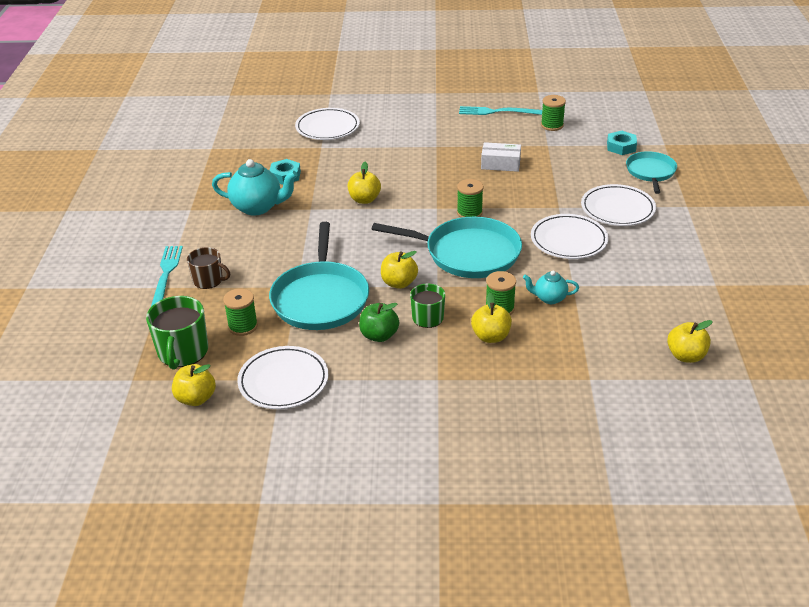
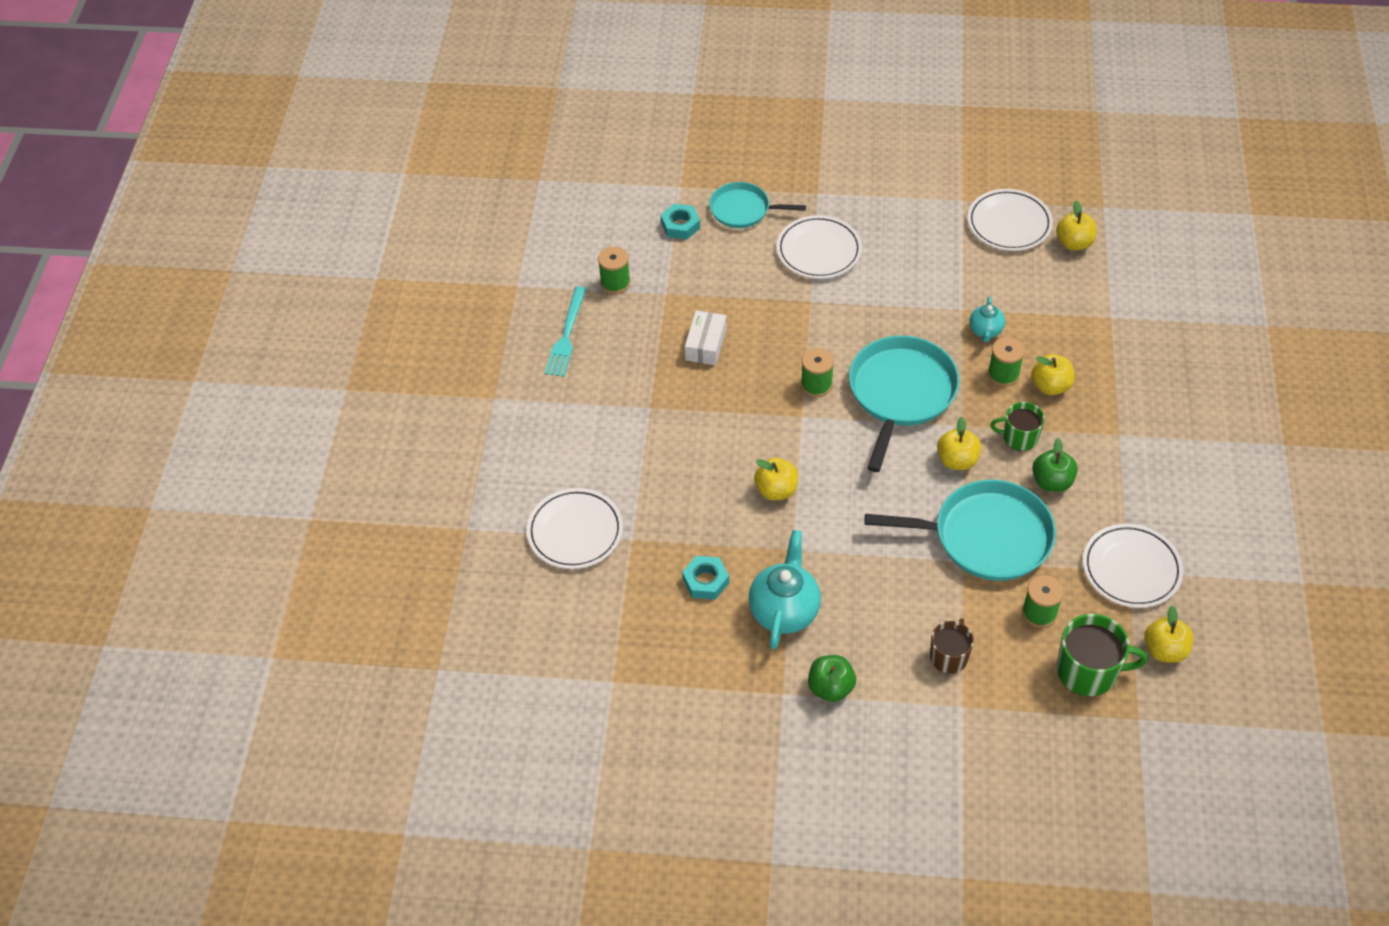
camera: 85 degrees left, 15 degrees up
turquoise fork [151,246,183,307] -> none
white plate [531,214,608,259] -> white plate moved to [967,189,1053,251]
none -> green apple [808,655,856,702]

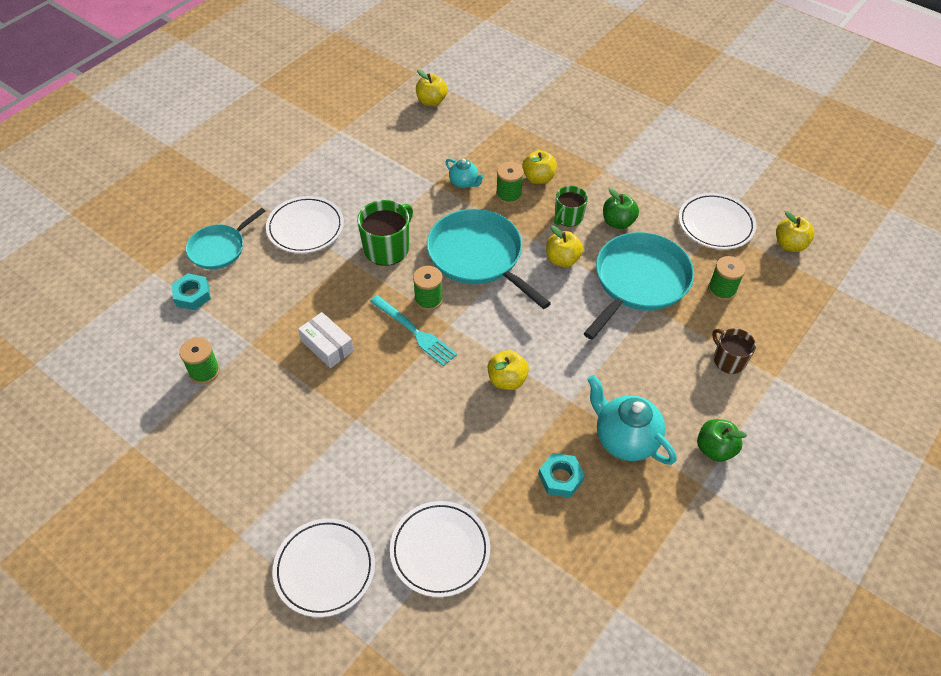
camera: 60 degrees left, 0 degrees up
turquoise fork [545,286,586,377] -> turquoise fork moved to [370,295,457,366]
white plate [967,189,1053,251] -> white plate moved to [273,518,375,617]
green mug [1057,614,1148,697] -> green mug moved to [357,200,413,266]

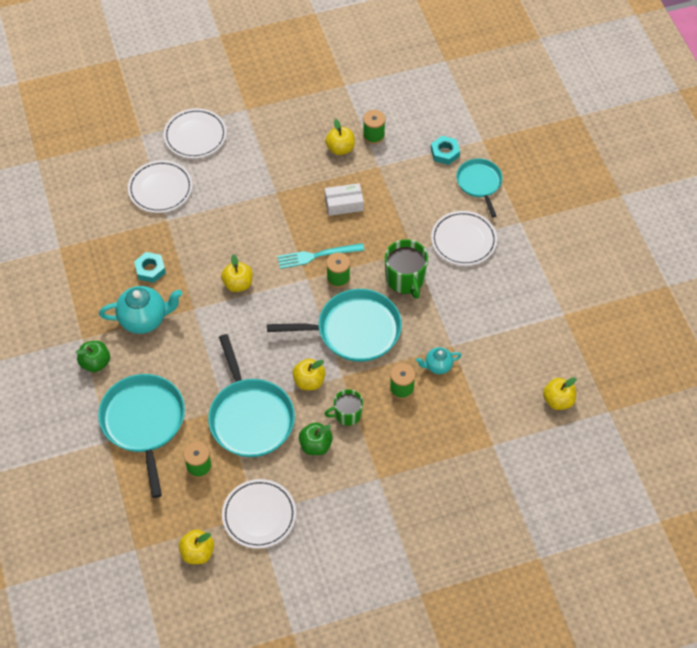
camera: 125 degrees right, 5 degrees up
yellow apple [522,150,557,184] -> yellow apple moved to [325,119,355,155]
green mug [554,186,588,227] -> green mug turned 90 degrees counterclockwise [325,389,363,426]
brown mug [712,328,756,374] -> turquoise pan [98,374,185,498]

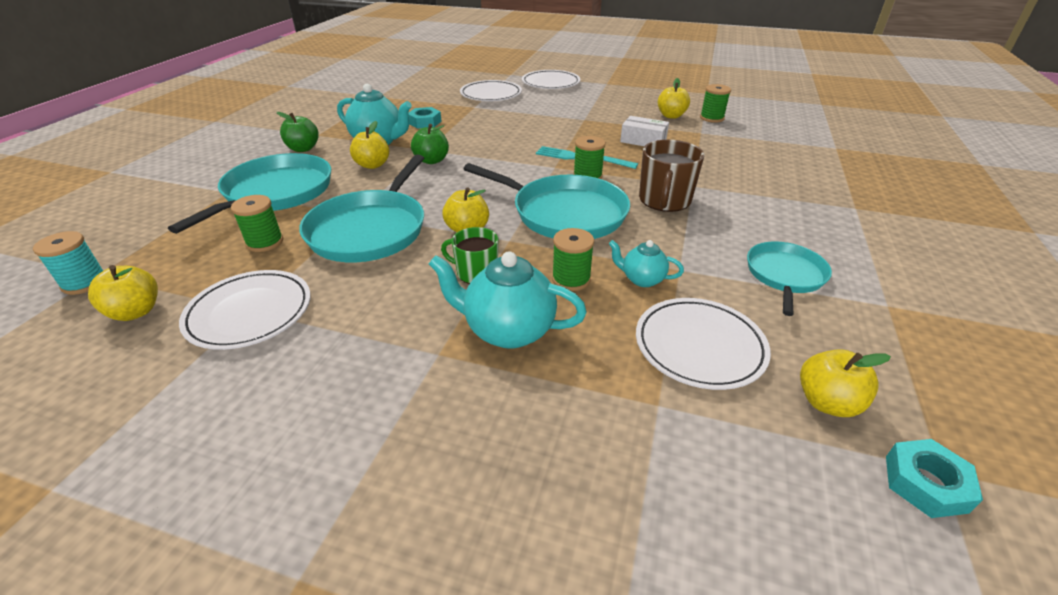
camera: 35 degrees right, 20 degrees down
yellow apple [221,254,253,292] -> yellow apple moved to [350,121,389,169]
green apple [299,422,333,455] -> green apple moved to [411,124,449,164]
green mug [385,239,428,299] -> brown mug [639,140,705,212]
turquoise nut [431,136,460,165] -> turquoise nut moved to [886,439,983,518]
white plate [431,211,497,266] -> white plate moved to [636,298,771,390]
turquoise pan [456,159,503,218] -> turquoise pan moved to [747,241,832,316]
none -> turquoise spool [33,231,104,295]
none -> turquoise teapot [429,251,587,349]

